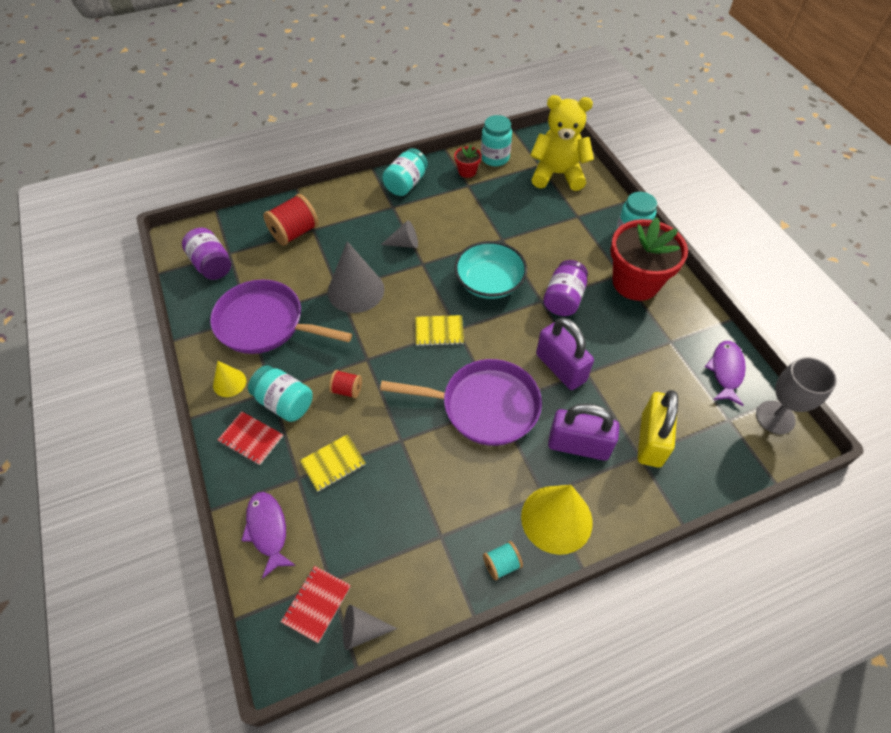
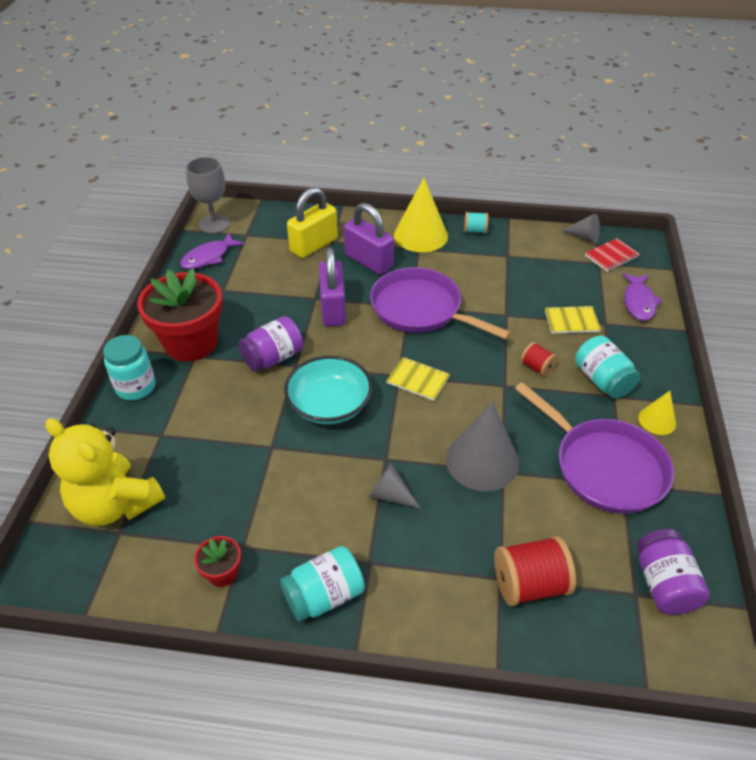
camera: 150 degrees left, 10 degrees down
red notebook [218,412,283,465] -> none
turquoise jar [481,115,512,166] -> none

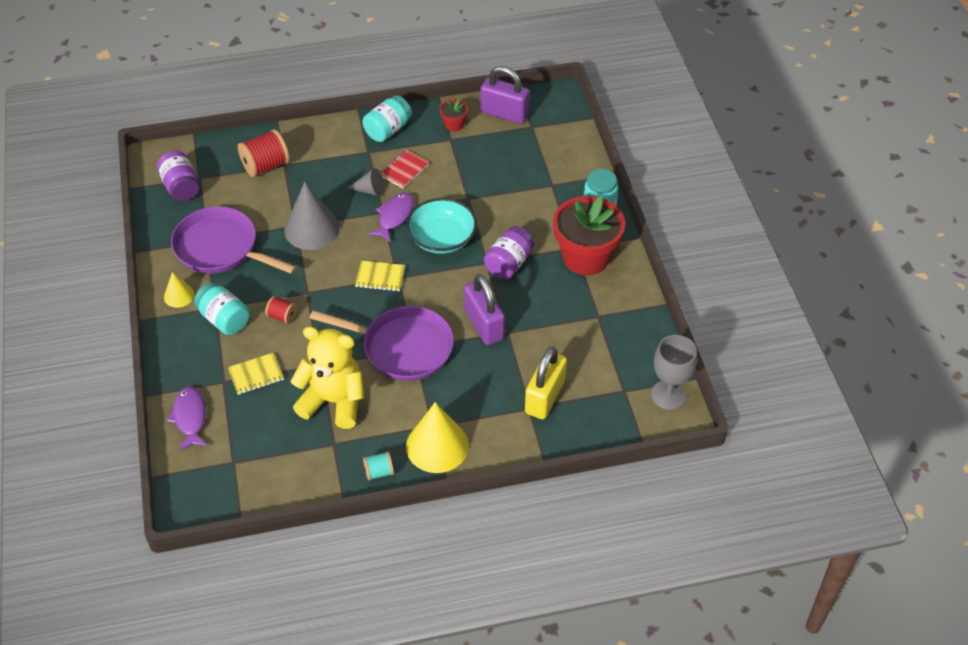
camera: 160 degrees right, 5 degrees up
yellow teddy bear [45,418,165,526] -> yellow teddy bear moved to [290,326,364,429]
purple fish [180,233,244,269] -> purple fish moved to [368,192,414,243]
purple padlock [344,203,394,275] -> purple padlock moved to [481,66,530,124]
grey cone [561,214,600,243] -> none
red notebook [585,238,640,272] -> red notebook moved to [381,150,429,188]

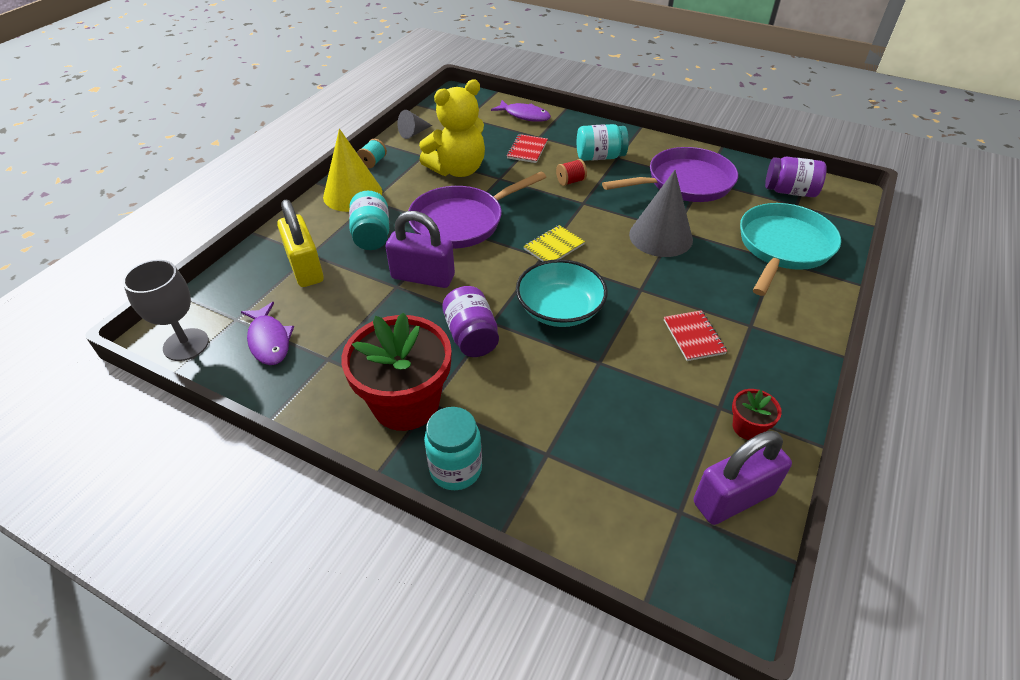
camera: 130 degrees right, 5 degrees down
yellow cone [164,272,194,308] -> none
yellow notebook [228,352,284,395] -> red notebook [507,134,548,163]
red spool [238,129,290,177] -> turquoise pan [740,203,841,296]
grey cone [347,168,384,196] -> grey cone moved to [397,110,432,139]
turquoise jar [363,95,412,142] -> turquoise jar moved to [349,191,389,250]
purple fish [368,192,414,243] -> purple fish moved to [241,302,294,365]

